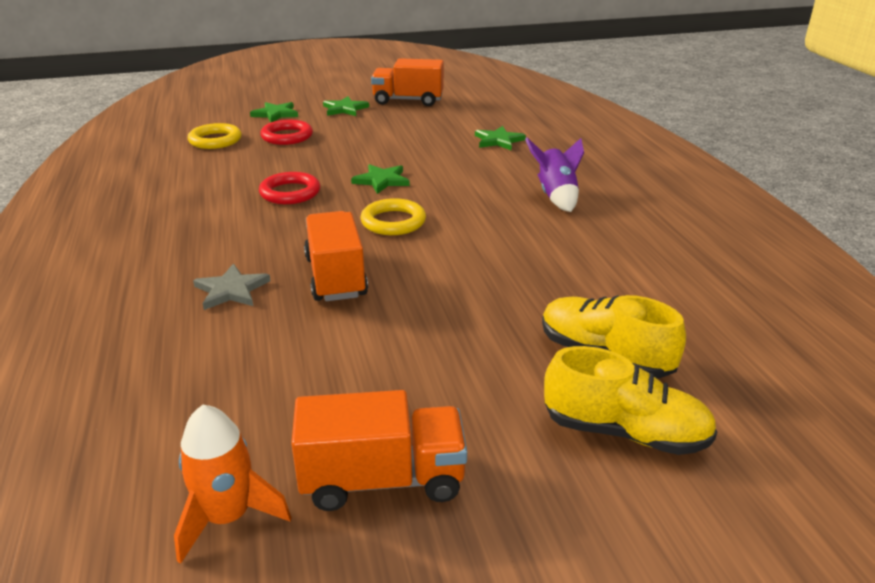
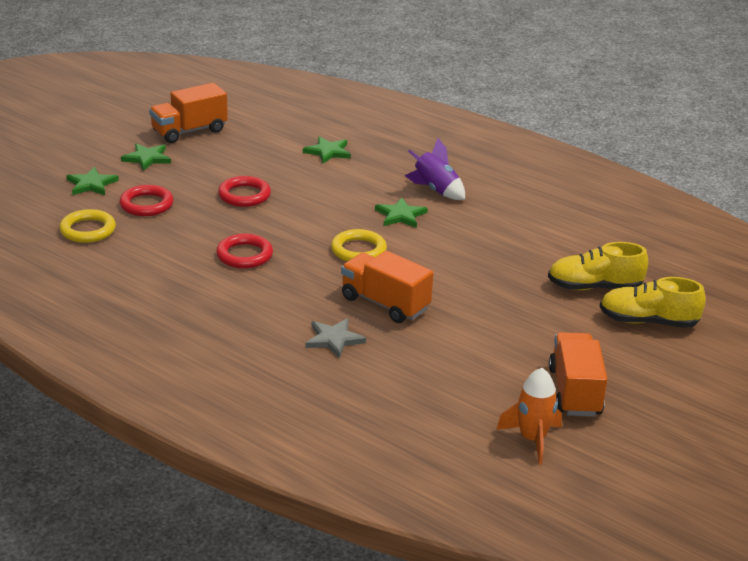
camera: 40 degrees left, 0 degrees up
orange truck [291,390,467,511] -> orange truck turned 45 degrees counterclockwise [549,332,608,416]
green star [351,164,410,194] -> green star moved to [375,198,428,228]
yellow shoe [544,346,717,455] -> yellow shoe turned 150 degrees counterclockwise [600,277,706,328]
none -> red ring [218,176,271,207]

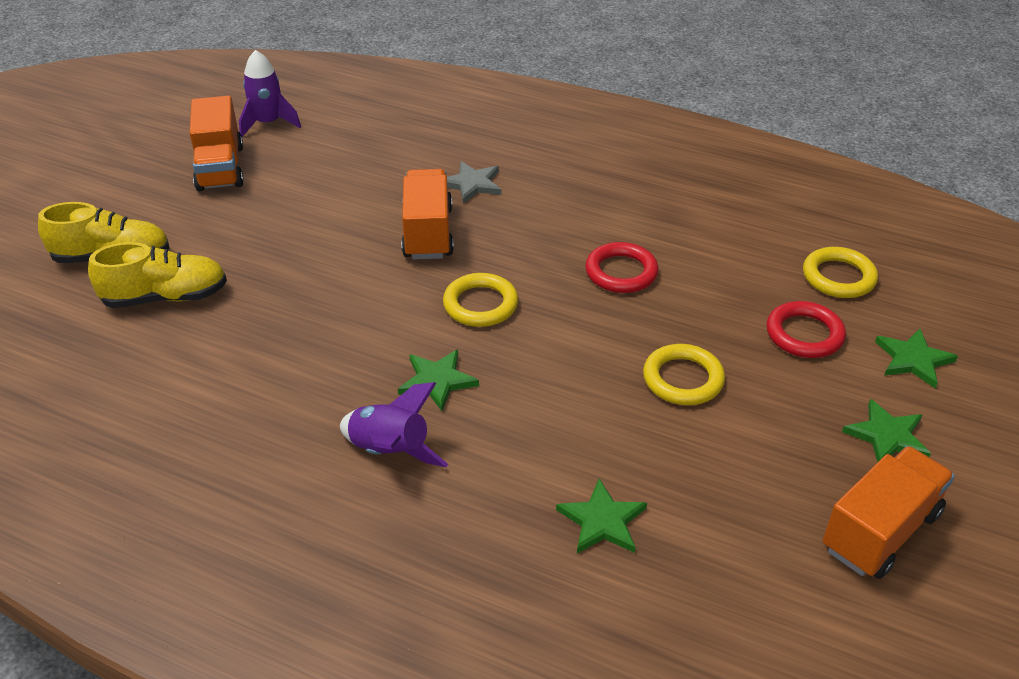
camera: 170 degrees right, 10 degrees up
red ring [218,176,271,207] -> yellow ring [643,344,725,405]
orange truck [341,251,433,323] -> orange truck turned 120 degrees counterclockwise [401,169,454,259]
orange rocket [496,368,562,465] -> purple rocket [239,50,301,137]

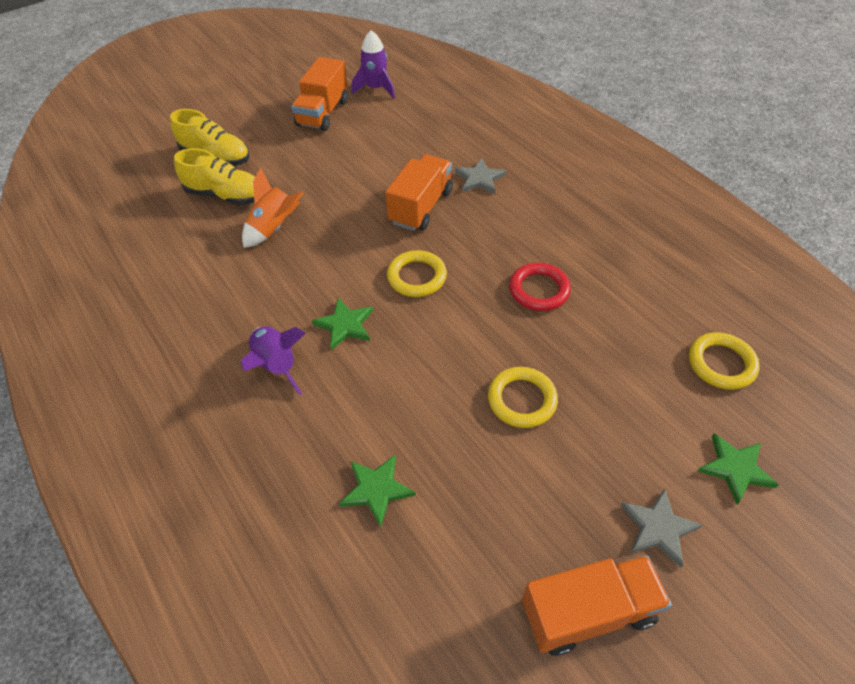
camera: 30 degrees right, 10 degrees up
red ring [767,301,846,358] -> none
green star [842,399,931,463] -> grey star [621,489,702,568]
none -> orange rocket [242,168,304,248]

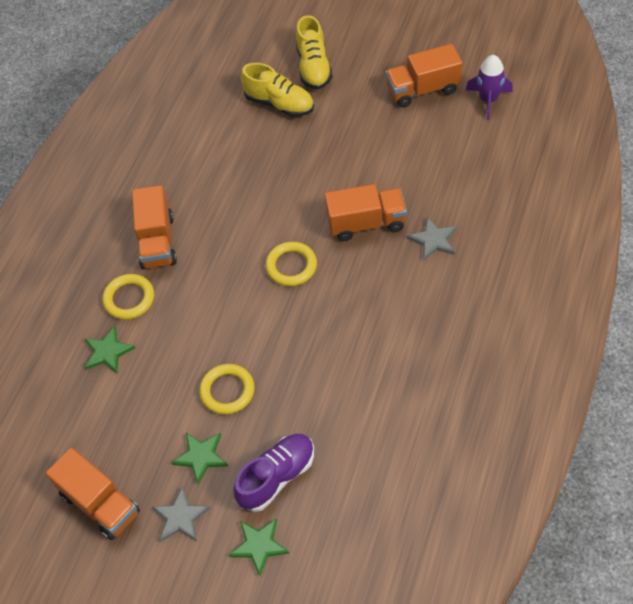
camera: 60 degrees right, 5 degrees up
yellow shoe [174,148,255,205] -> yellow shoe turned 45 degrees counterclockwise [241,63,314,117]
purple rocket [241,326,306,395] -> orange truck [132,185,177,270]
orange rocket [242,168,304,248] -> none
green star [312,298,373,350] -> green star moved to [171,432,228,484]
red ring [509,263,571,311] -> none
yellow ring [689,332,760,390] -> yellow ring moved to [102,274,154,320]
none -> purple shoe [233,434,314,512]

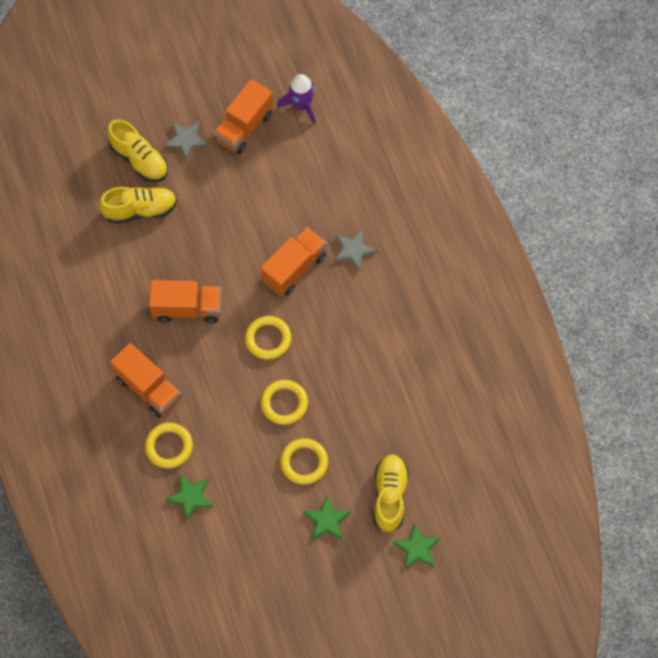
camera: 45 degrees left, 10 degrees up
orange truck [46,448,140,540] -> orange truck moved to [149,280,222,323]
grey star [152,487,210,542] -> grey star moved to [164,122,208,160]
purple shoe [233,434,314,512] -> yellow shoe [374,454,409,533]
none -> yellow ring [261,380,308,425]

